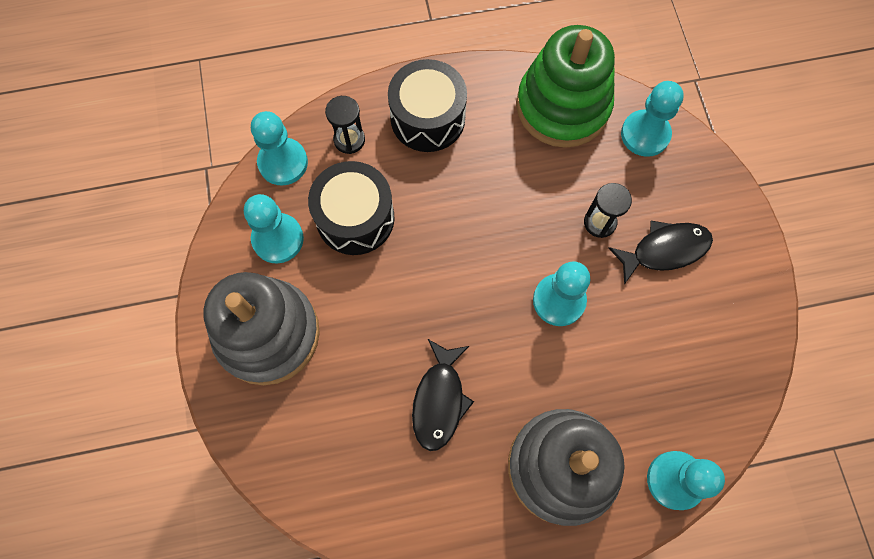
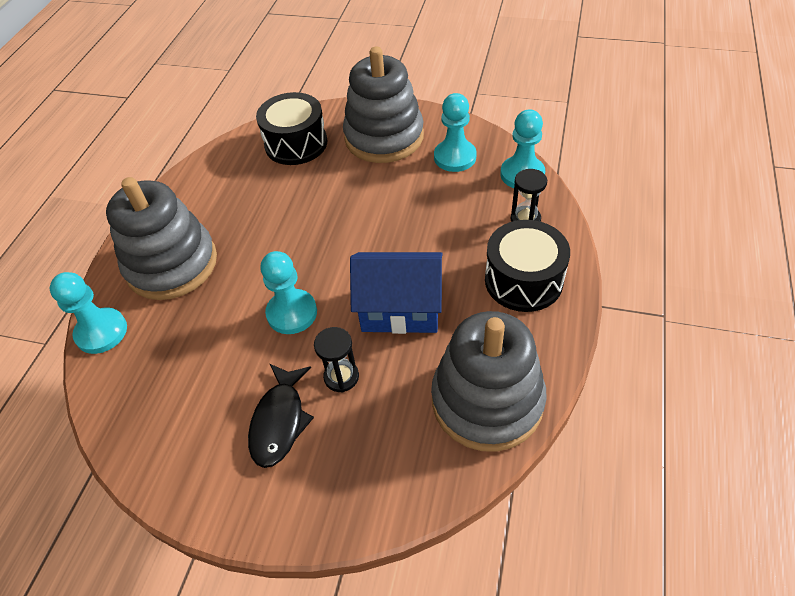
camera: 120 degrees right, 20 degrees down
black drum [308,161,395,255] -> black drum moved to [256,92,327,165]
black fish [412,339,474,451] -> none
green stacking toy [516,25,615,148] -> grey stacking toy [431,311,547,452]
turquoise pawn [621,81,684,157] -> none
none -> blue house [350,252,443,334]

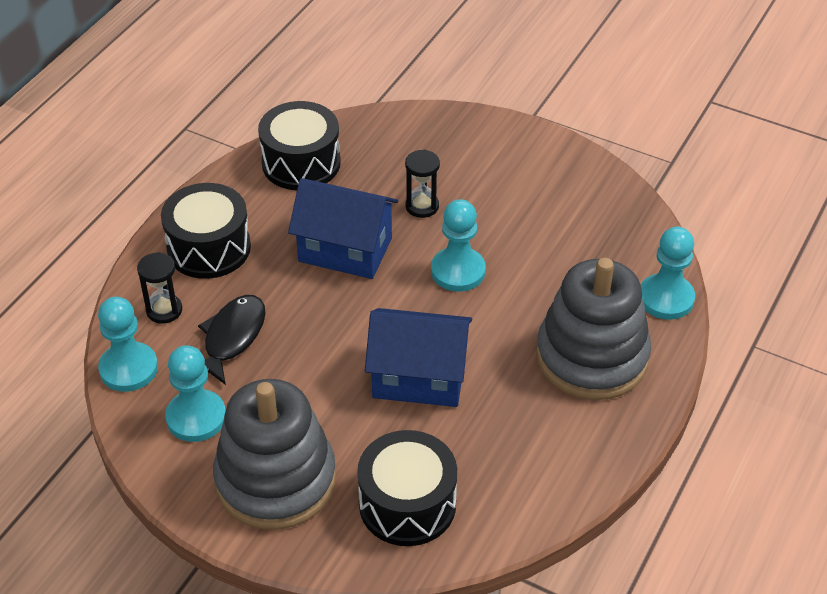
camera: 170 degrees left, 5 degrees down
black fish [248,364,314,468] -> black fish moved to [198,295,266,385]
grey stacking toy [431,311,547,452] -> black drum [258,101,341,190]
none -> blue house [365,308,472,407]

